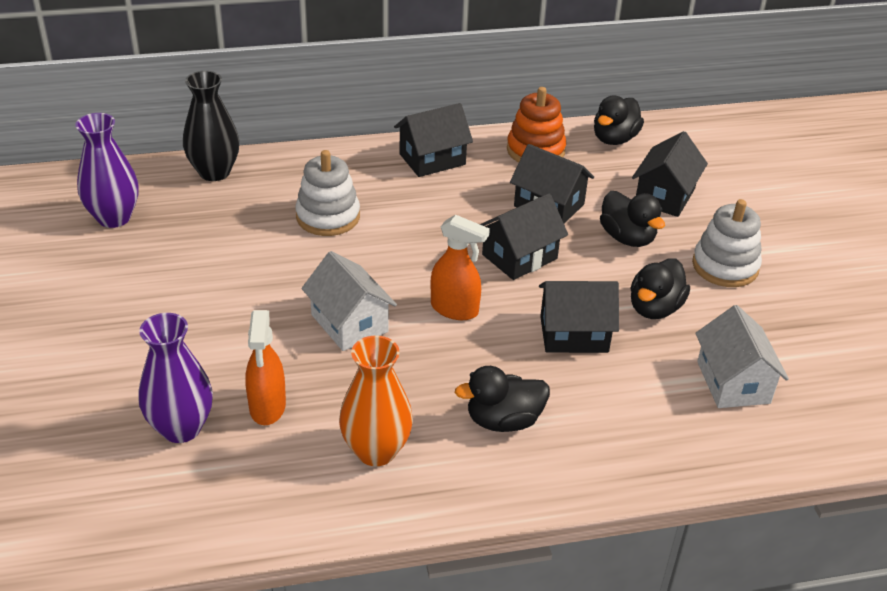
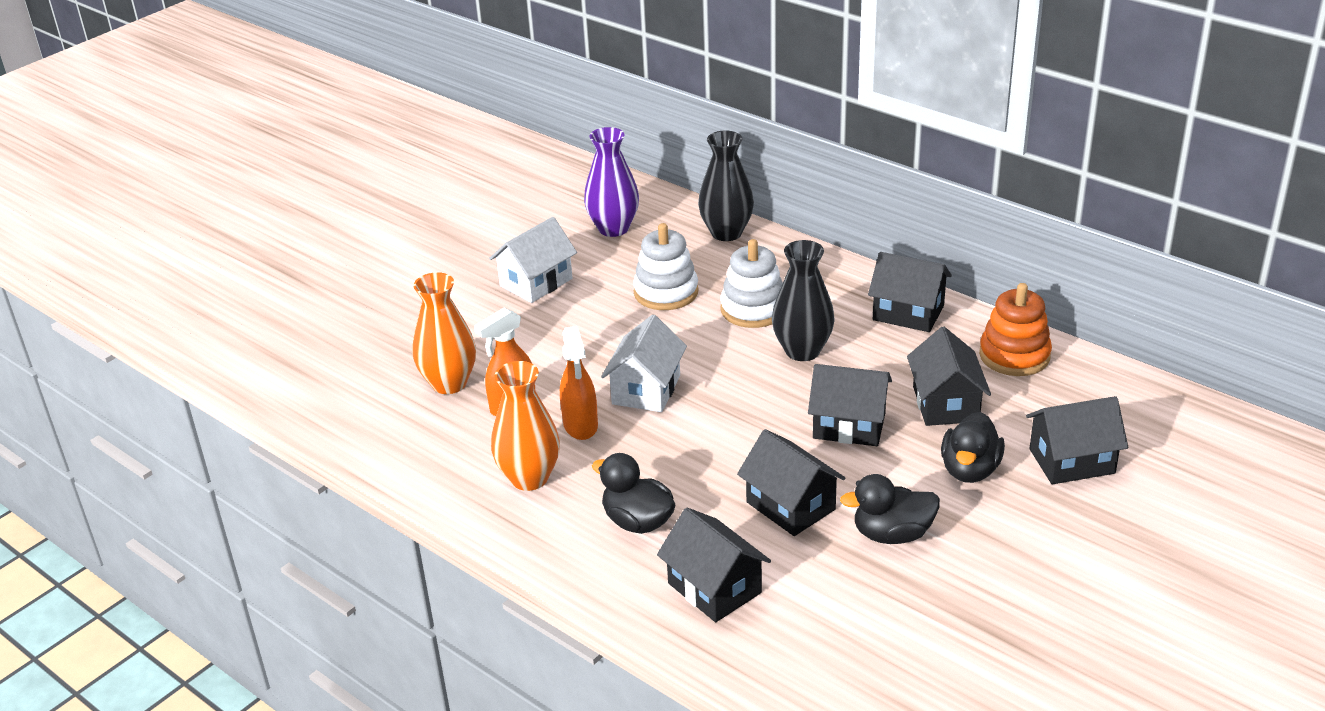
camera: 55 degrees right, 5 degrees down
purple vase [139,313,213,443] -> orange vase [413,272,476,394]
orange spray bottle [431,215,490,320] -> orange spray bottle moved to [560,326,598,440]
black duck [594,95,644,145] -> none
white stacking toy [692,199,762,287] -> white stacking toy moved to [633,223,699,310]
white house [695,305,789,408] -> white house moved to [489,217,577,303]
none -> black house [657,508,771,622]
none -> black vase [772,240,834,361]

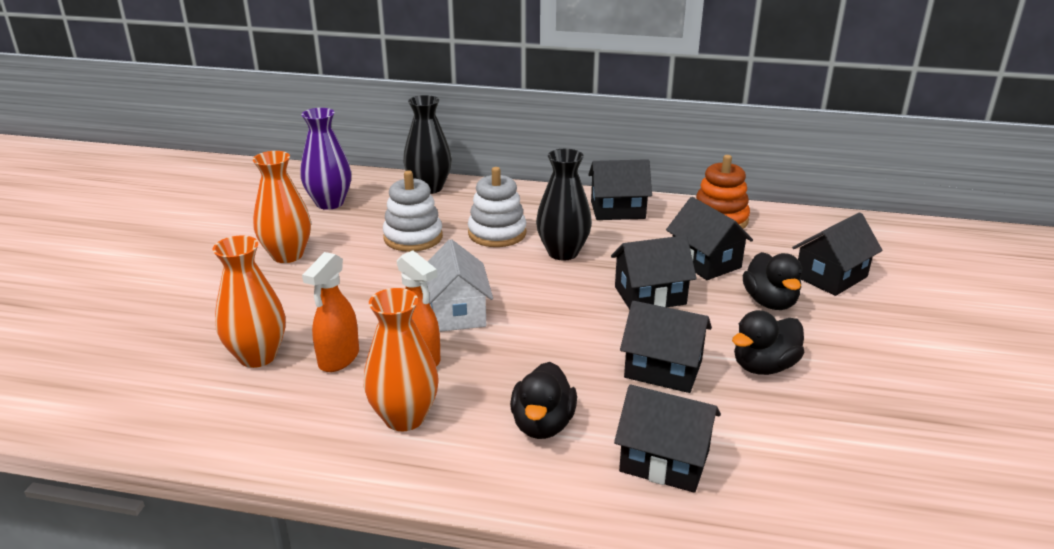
camera: 30 degrees left, 5 degrees down
white house [489,217,577,303] -> orange vase [253,151,311,263]
black duck [592,453,675,534] -> black duck turned 90 degrees counterclockwise [510,362,577,439]

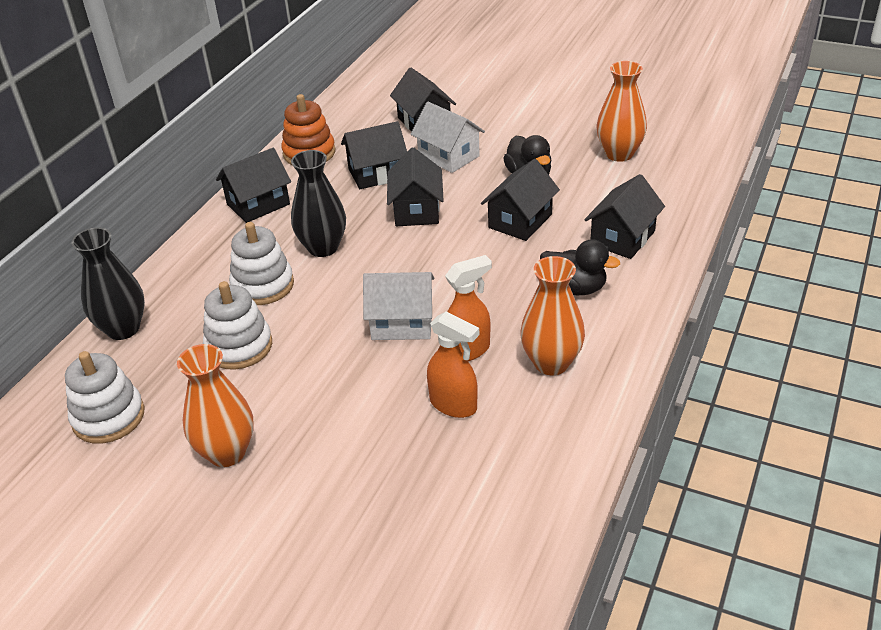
camera: 75 degrees left, 10 degrees up
orange vase [213,235,286,368] -> orange vase moved to [597,61,647,162]
purple vase [300,108,352,210] -> white stacking toy [65,351,145,444]
black house [588,159,652,220] -> black house turned 45 degrees clockwise [216,148,291,223]
black duck [743,252,802,310] -> white house [411,102,485,173]

